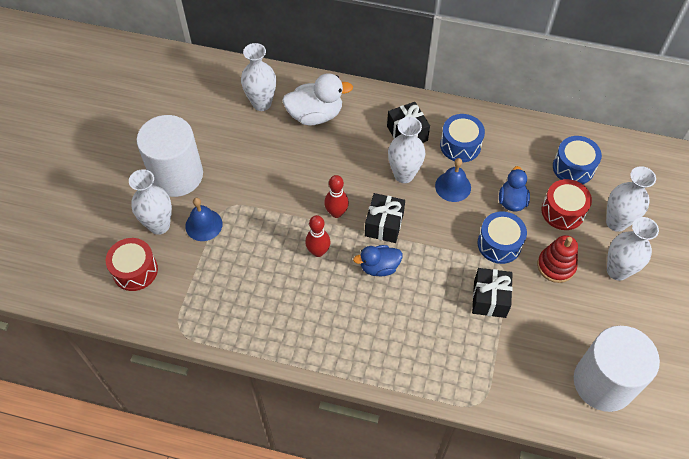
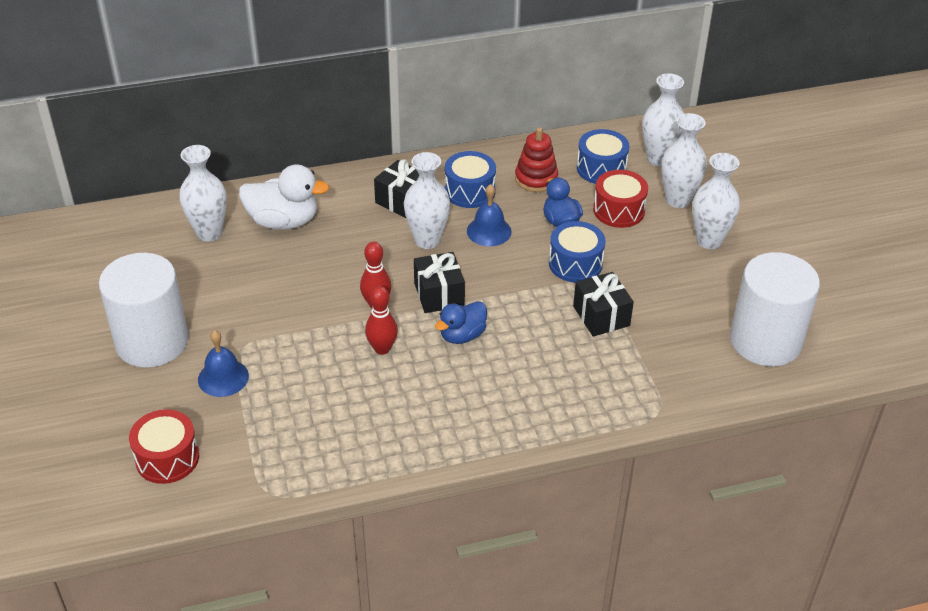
camera: 30 degrees left, 15 degrees down
white vase [129,169,172,235] -> white vase moved to [642,73,684,166]
white duck [282,73,353,126] -> white duck turned 45 degrees clockwise [239,164,329,229]
red stacking toy [537,235,578,283] -> red stacking toy moved to [515,127,558,192]

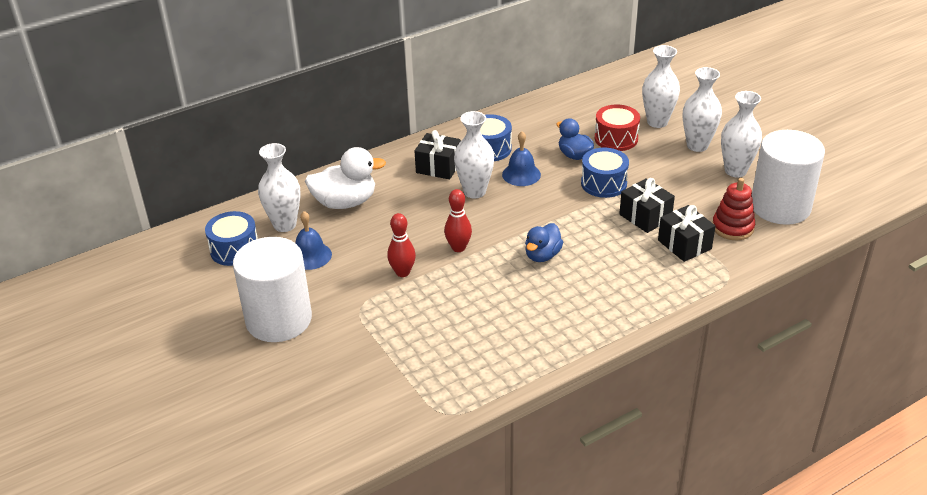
camera: 15 degrees left, 5 degrees down
red drum [129,409,199,484] -> none
blue bell [198,330,249,397] -> blue bell moved to [295,211,332,270]
red bowling pin [365,286,398,355] -> red bowling pin moved to [387,213,416,277]
black gift [414,252,465,313] -> black gift moved to [658,205,716,262]
red stacking toy [515,127,558,192] -> red stacking toy moved to [712,178,755,240]
blue drum [577,129,629,184] -> blue drum moved to [205,211,258,266]
white vase [642,73,684,166] -> white vase moved to [721,91,762,177]

